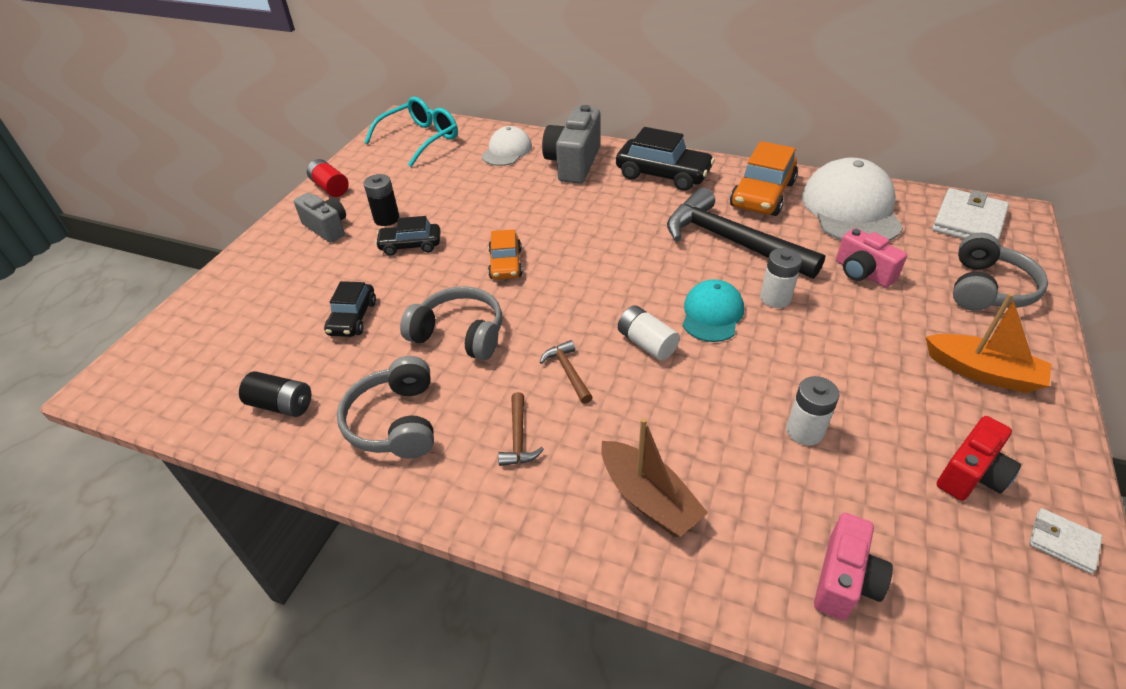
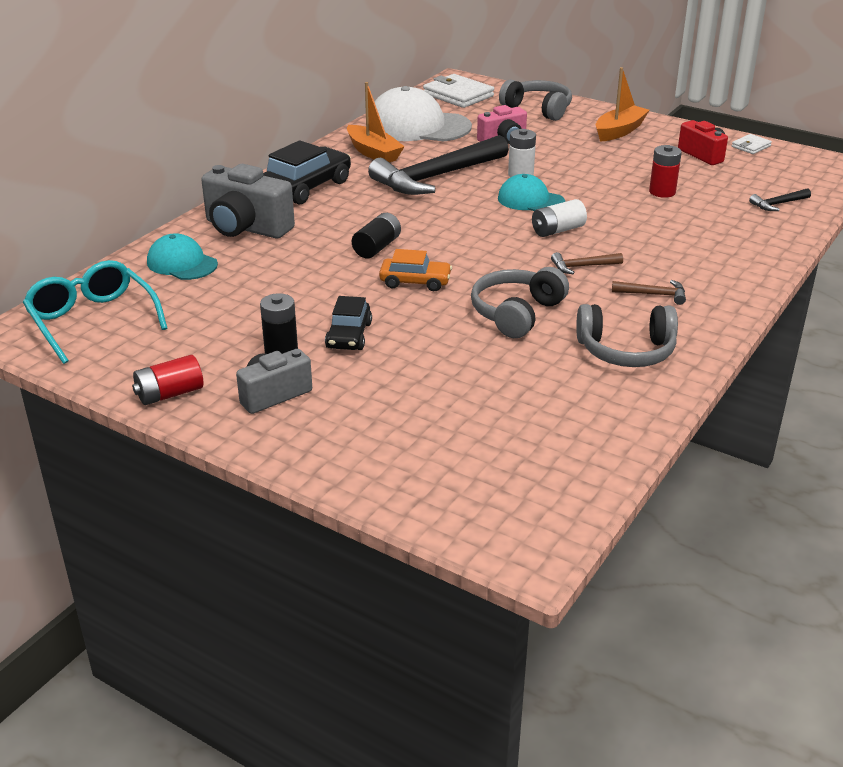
camera: 80 degrees left, 10 degrees down
black battery [239,371,311,417] -> black battery moved to [352,213,401,258]
black car [324,281,376,337] -> none
white cap [482,126,532,166] -> turquoise cap [147,233,218,280]
brown boat [601,418,708,537] -> none
orange car [730,141,798,216] -> orange boat [347,82,405,163]
white battery [786,376,840,446] -> red battery [649,145,682,198]
pink camera [814,513,893,621] -> black hammer [749,188,811,211]

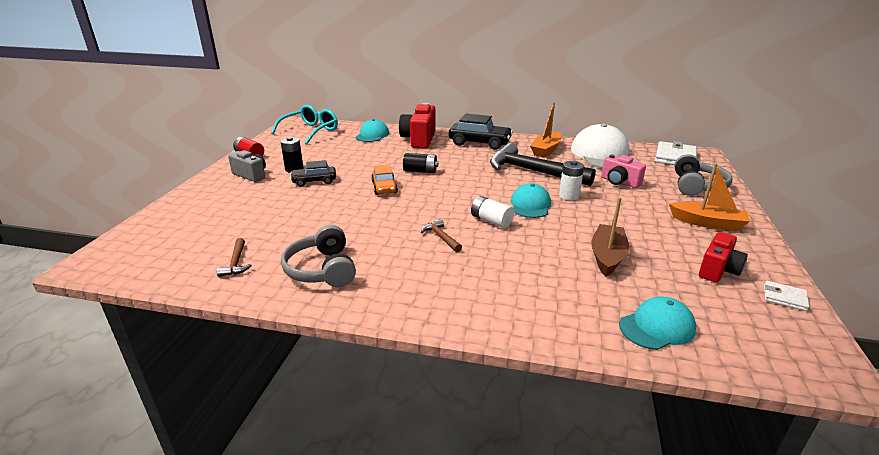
camera: 70 degrees right, 5 degrees down
grey camera [201,164,295,238] -> red camera [399,103,435,149]
grey headphones [471,267,569,338] -> none
brown hammer [612,280,686,305] -> brown hammer moved to [217,238,252,277]
red battery [649,145,682,198] -> brown boat [591,197,629,277]
black hammer [749,188,811,211] -> turquoise cap [619,297,696,350]

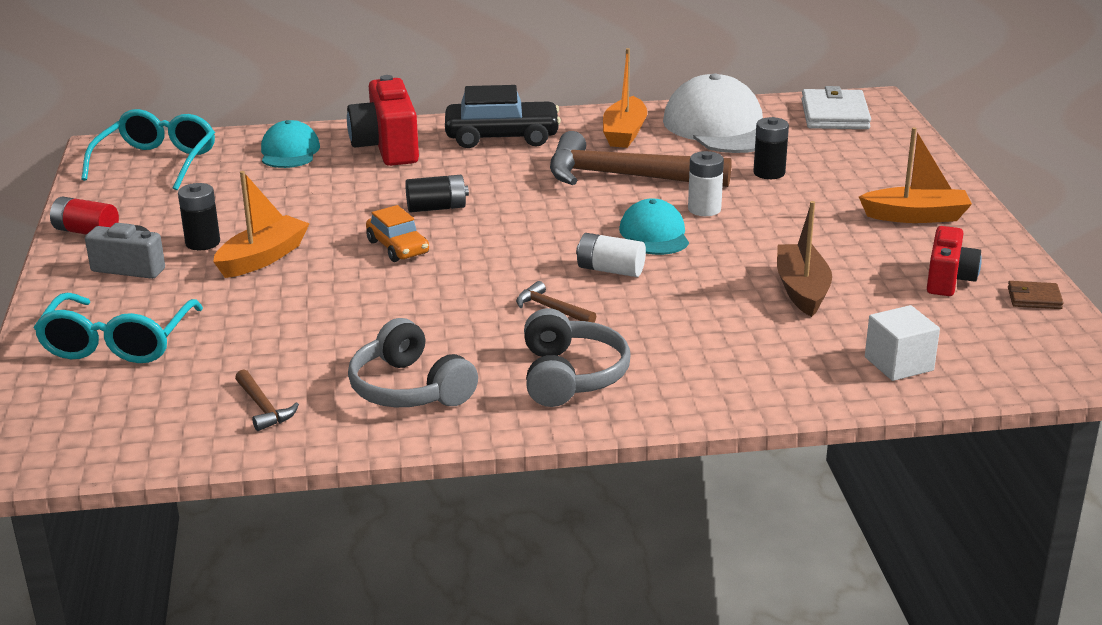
camera: 20 degrees left, 0 degrees up
black car [290,160,336,187] -> orange boat [213,171,310,278]
black hammer [490,143,596,186] -> brown hammer [550,131,732,187]
pink camera [601,155,646,188] -> black battery [753,117,789,179]
turquoise cap [619,297,696,350] -> white cube [865,305,940,381]
grey headphones [674,154,732,196] -> grey headphones moved to [524,308,631,407]
white wallet [764,281,809,311] -> brown wallet [1008,281,1063,309]
none -> turquoise glasses [34,293,203,363]

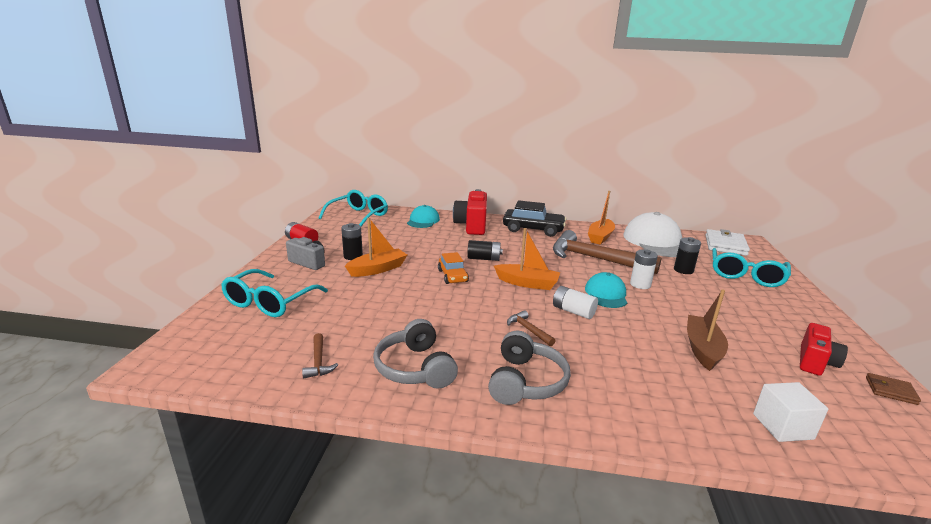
camera: 15 degrees right, 5 degrees down
orange boat [859,127,972,223] -> orange boat moved to [494,228,560,290]
none -> turquoise glasses [712,248,791,287]

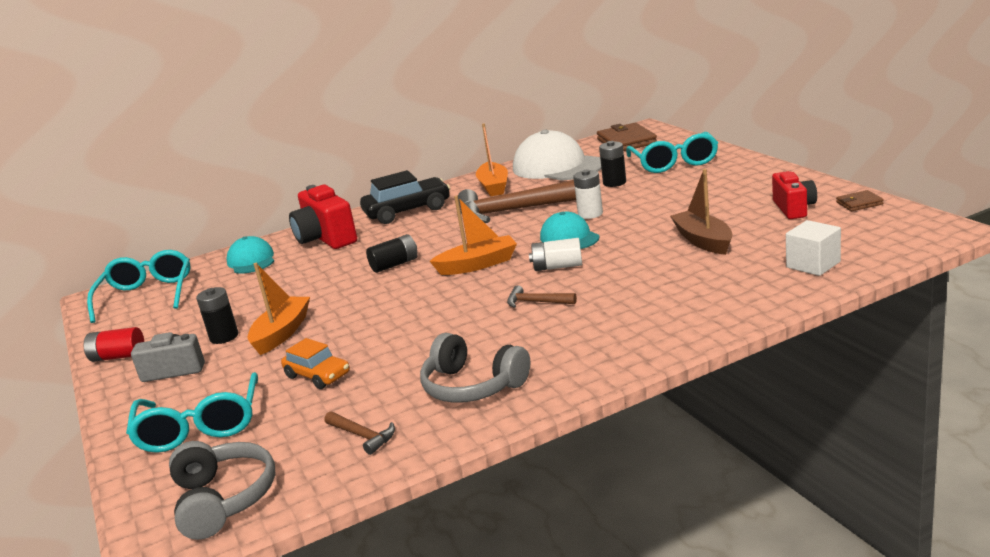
camera: 30 degrees left, 0 degrees up
orange car [438,252,469,284] -> orange car moved to [281,338,350,389]
grey headphones [488,331,571,405] -> grey headphones moved to [169,441,275,540]
white wallet [705,229,750,256] -> brown wallet [597,123,657,151]

